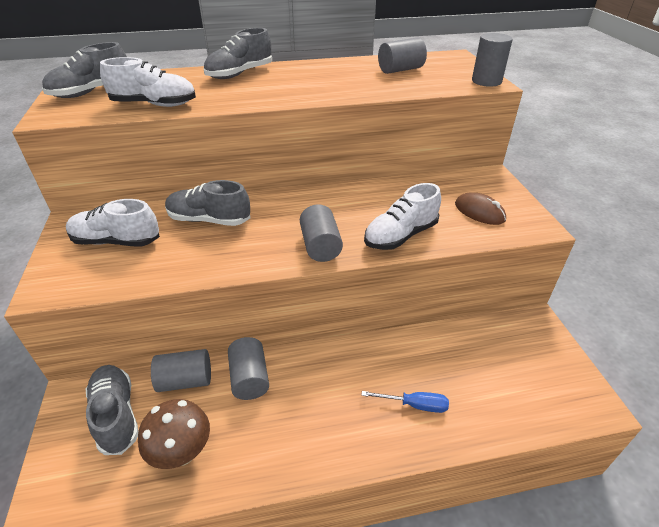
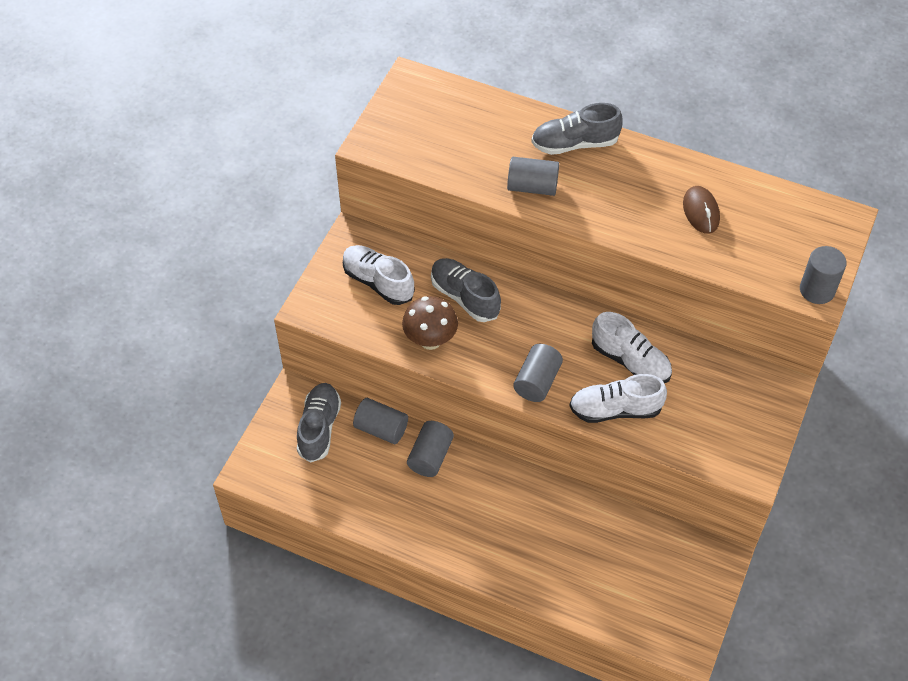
camera: 35 degrees right, 15 degrees up
grey shoe [42,42,127,98] -> none
white shoe [100,57,196,107] -> white shoe moved to [592,312,672,383]
brown mushroom [138,399,210,469] -> brown mushroom moved to [402,296,458,350]
blue screwdriver [361,391,449,413] -> none
grey cylinder [378,38,427,74] -> grey cylinder moved to [507,157,559,196]
brown mouse [455,192,506,225] -> brown mouse moved to [683,186,720,234]

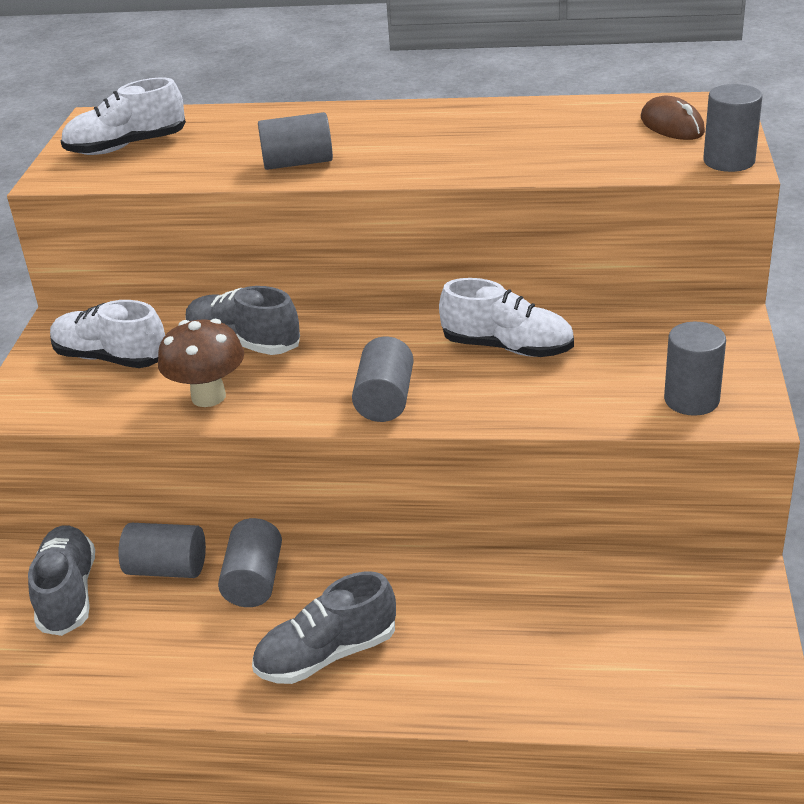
camera: 15 degrees left, 20 degrees down
grey shoe [531,103,623,155] -> grey shoe moved to [252,572,396,684]
white shoe [569,374,667,423] -> white shoe moved to [61,78,186,155]
brown mouse [683,186,720,234] -> brown mouse moved to [641,96,705,140]
none -> grey cylinder [664,322,726,416]

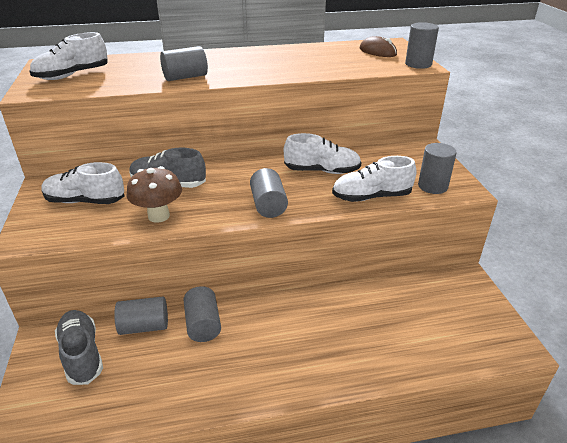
camera: 20 degrees left, 0 degrees up
grey shoe [252,572,396,684] -> none
none -> white shoe [332,156,416,202]

